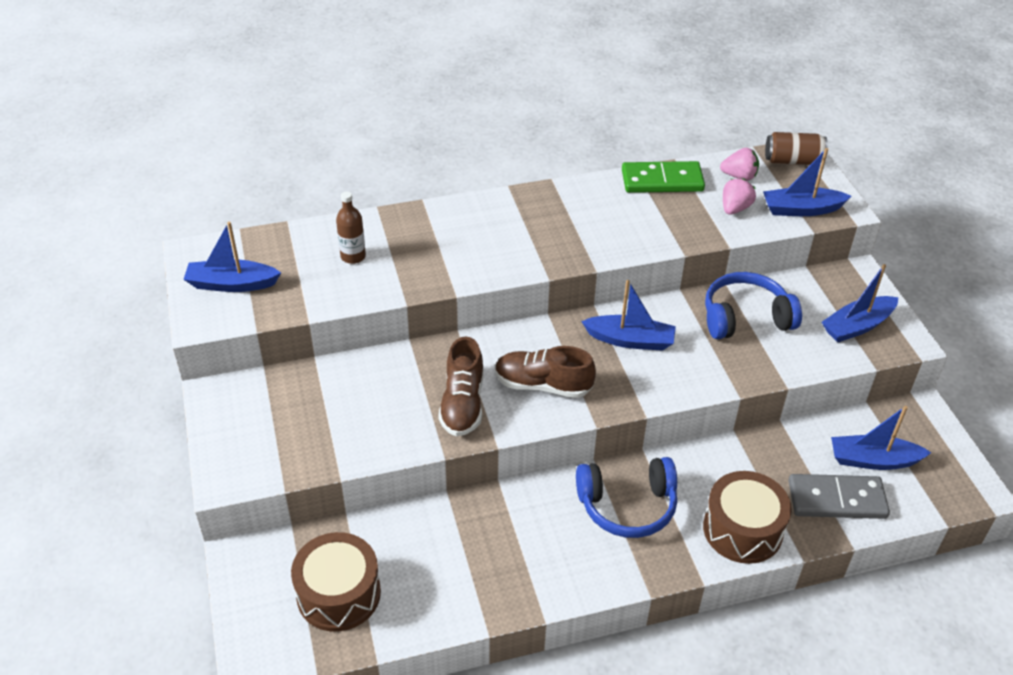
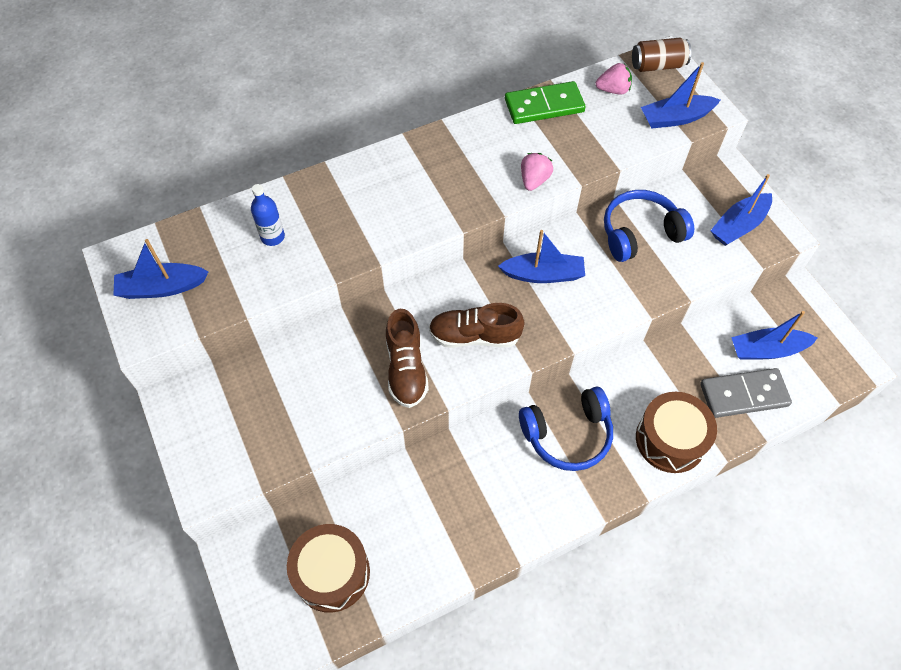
camera: 10 degrees left, 15 degrees up
brown bottle [336,191,366,264] -> blue bottle [251,184,285,246]
pink strawberry [723,178,756,215] -> pink strawberry moved to [521,153,553,191]

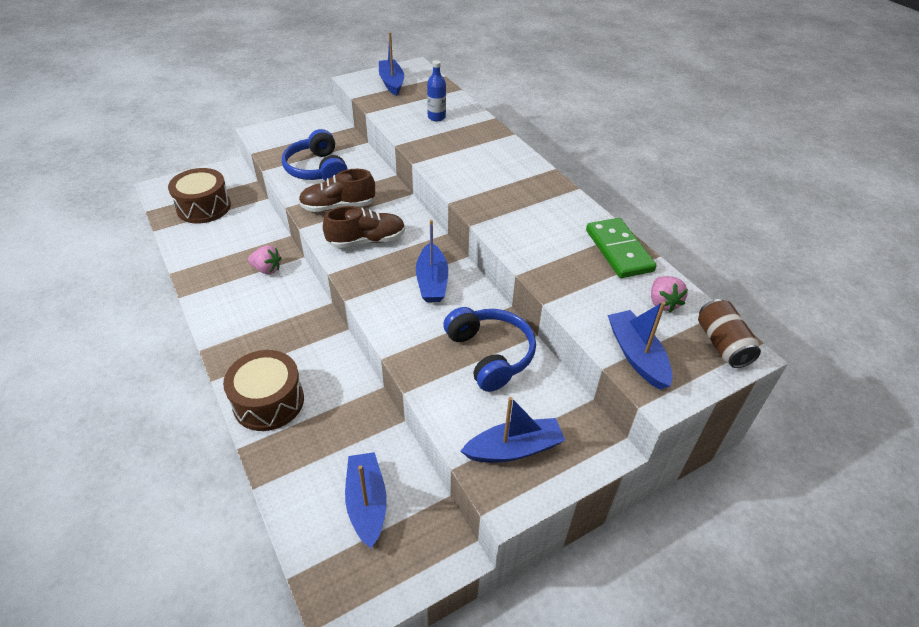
camera: 85 degrees right, 15 degrees down
brown shoe [429,303,525,348] -> brown shoe turned 75 degrees clockwise [323,206,405,248]
blue headphones [519,386,613,471] -> blue headphones moved to [282,129,348,181]
pink strawberry [521,153,553,191] -> pink strawberry moved to [248,245,282,274]
grey domino [700,368,792,418] -> none
blue boat [710,174,772,246] -> blue boat turned 120 degrees clockwise [461,397,565,462]

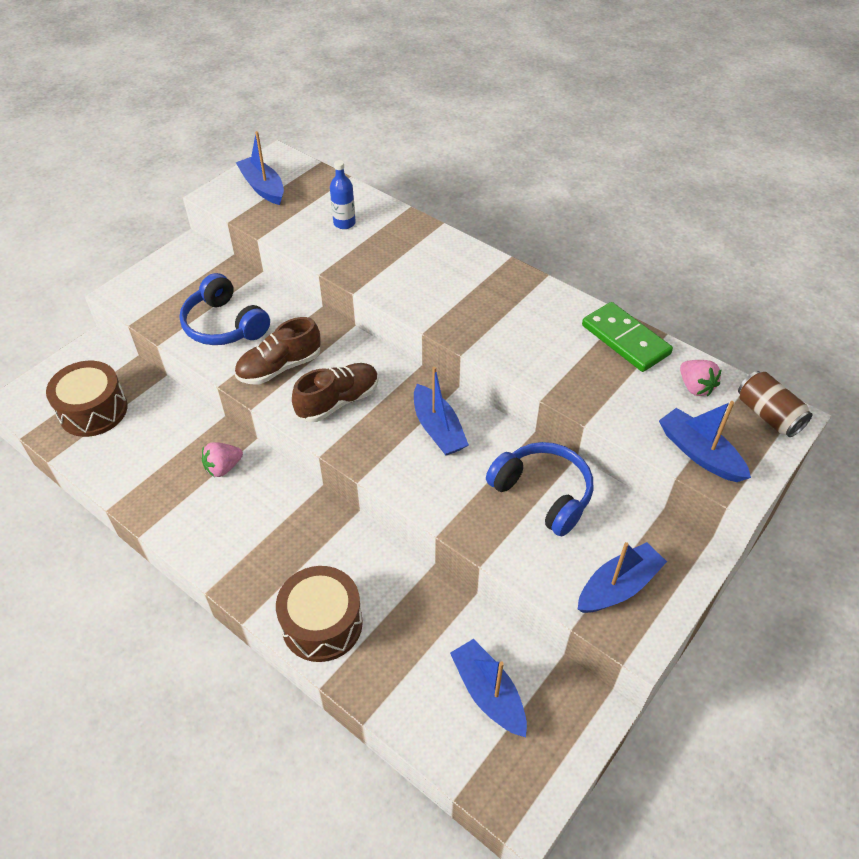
camera: 20 degrees left, 5 degrees up
pink strawberry [248,245,282,274] -> pink strawberry turned 150 degrees clockwise [202,442,243,477]

